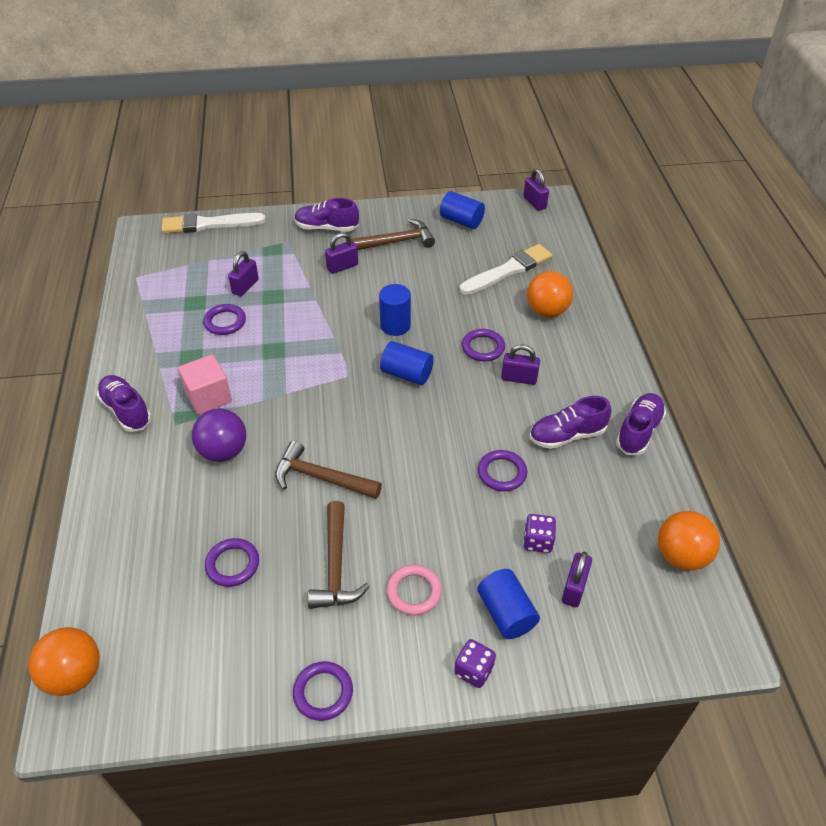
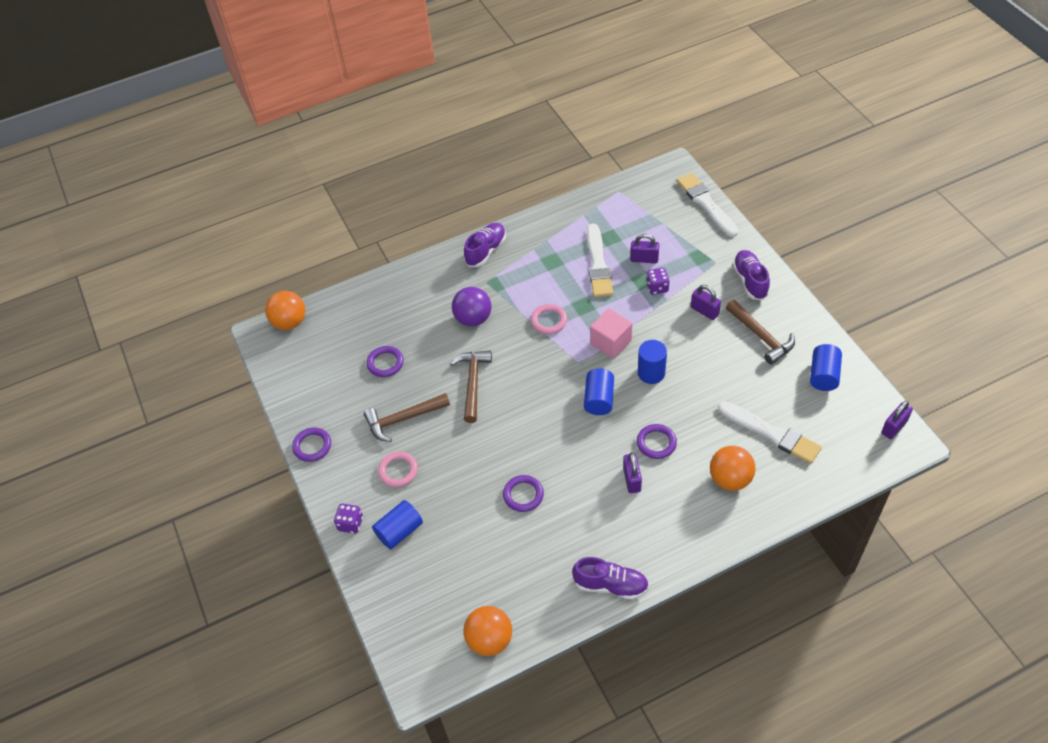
camera: 75 degrees right, 5 degrees up
pink cube [178,354,232,415] -> pink cube moved to [590,308,632,359]
purple ring [203,304,246,335] -> white brush [587,224,613,297]
purple dice [523,514,556,553] -> purple dice moved to [646,268,670,295]
purple shoe [529,396,611,449] -> none
purple padlock [562,552,592,607] -> none
none -> pink ring [531,304,567,334]

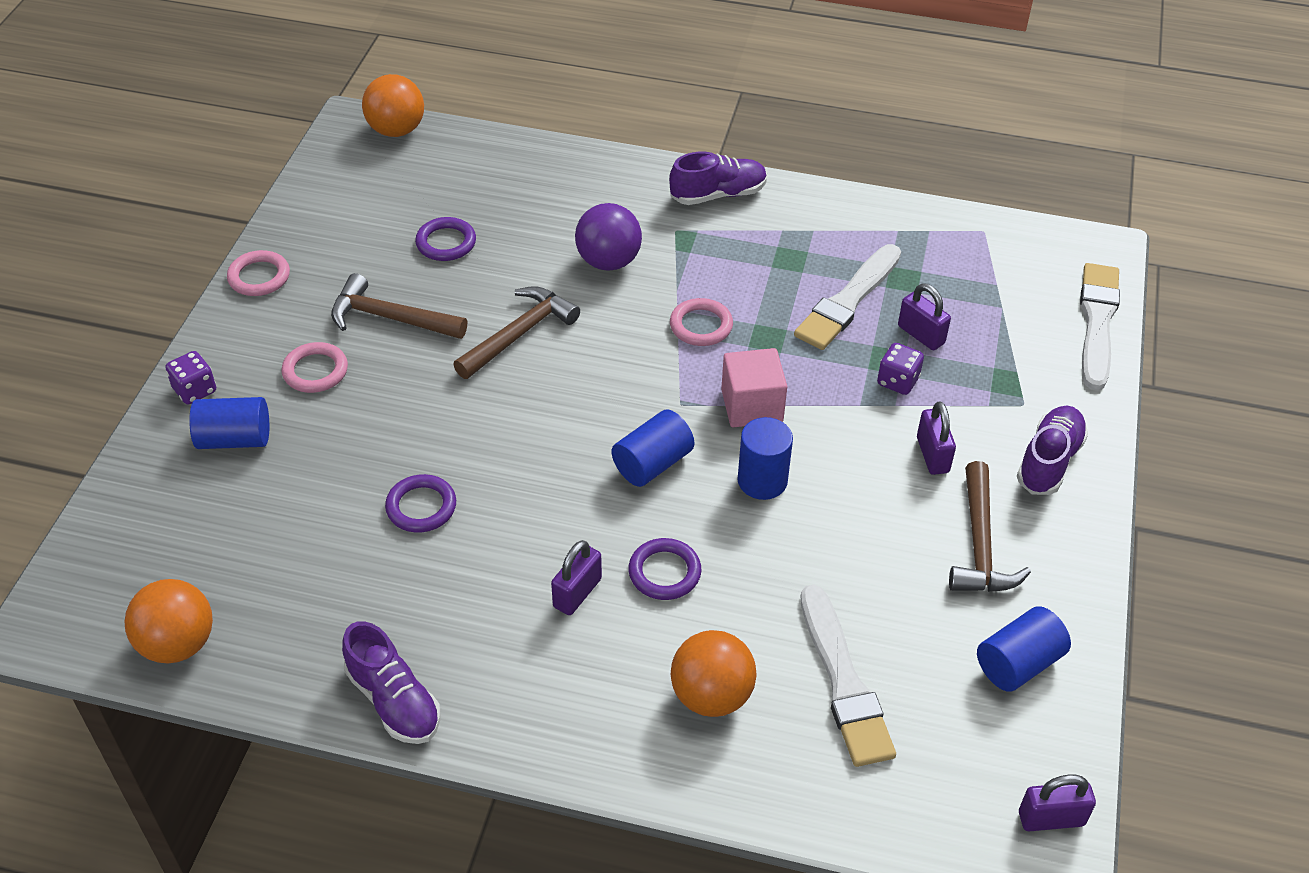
camera: 35 degrees right, 5 degrees down
purple ring [292,427,331,462] -> pink ring [227,250,290,296]

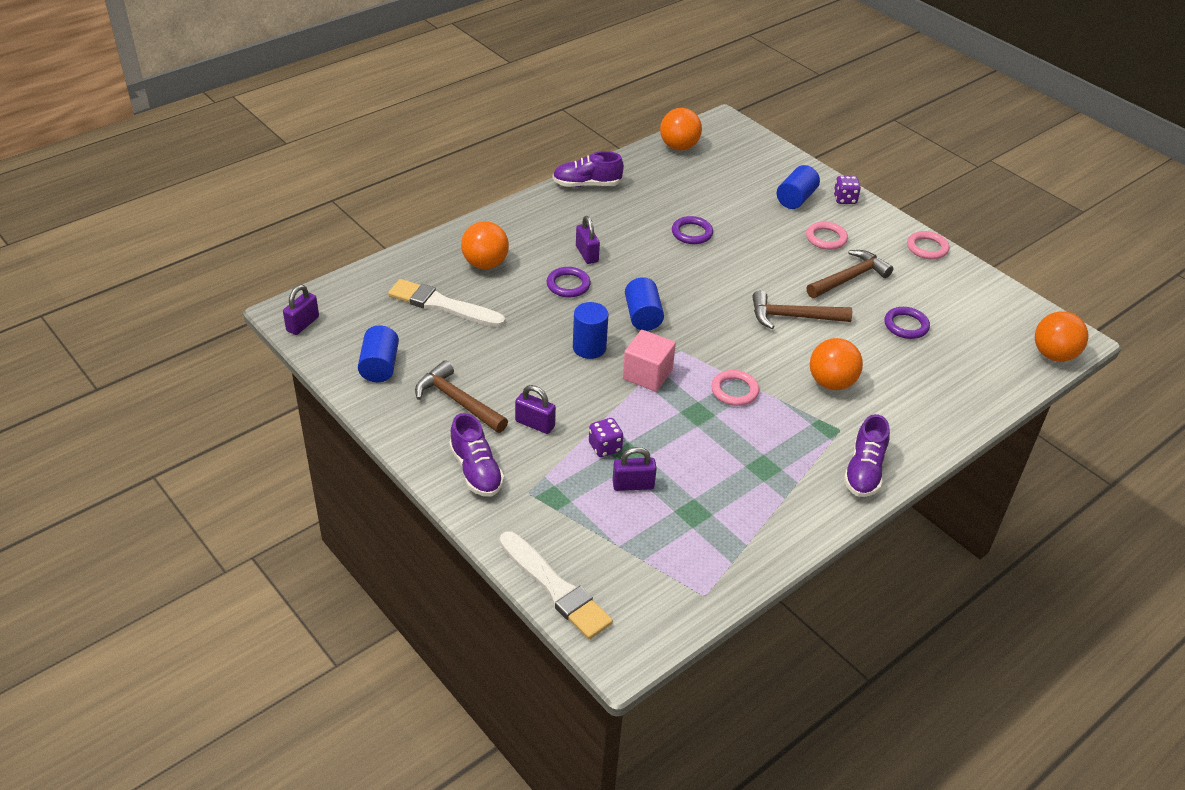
camera: 125 degrees right, 5 degrees down
brown hammer [453,286,580,379] -> brown hammer turned 105 degrees clockwise [752,290,852,329]
purple ball [575,203,642,271] -> orange ball [810,338,863,390]
white brush [794,244,901,350] -> none

